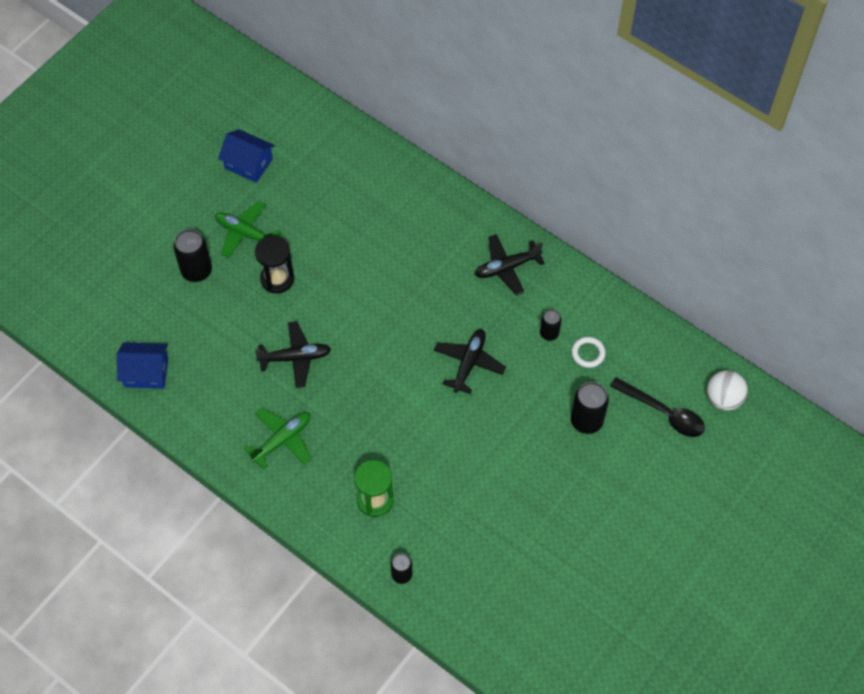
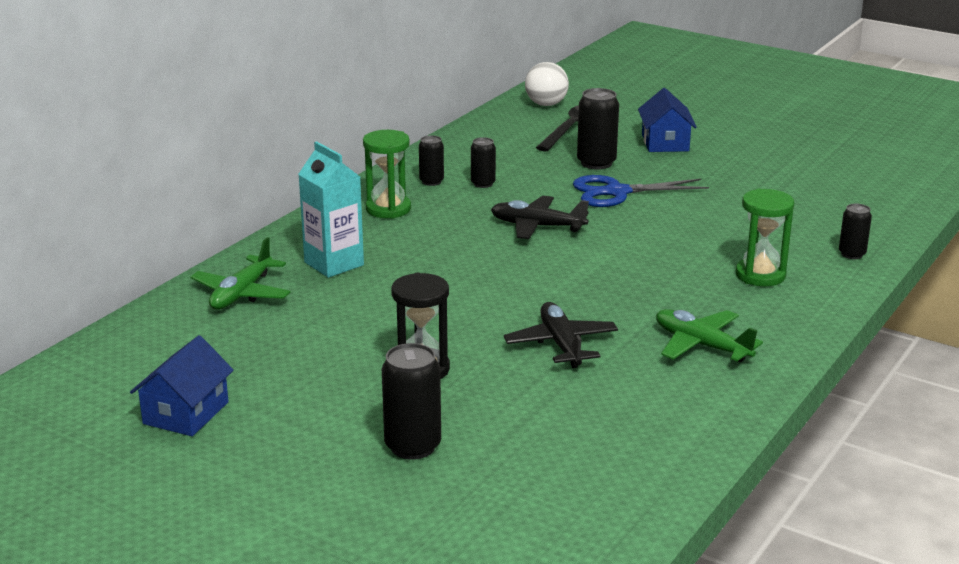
camera: 95 degrees left, 35 degrees down
blue house [117,342,168,389] -> blue house moved to [638,88,697,152]
green plane [215,201,281,258] -> green plane moved to [190,237,291,310]
black plane [475,234,545,295] -> green hourglass [363,130,411,219]
white ring [571,337,606,368] -> none
none -> turquoise carton [298,141,364,278]
none -> black can [419,135,444,186]
none -> blue scissors [573,175,709,207]

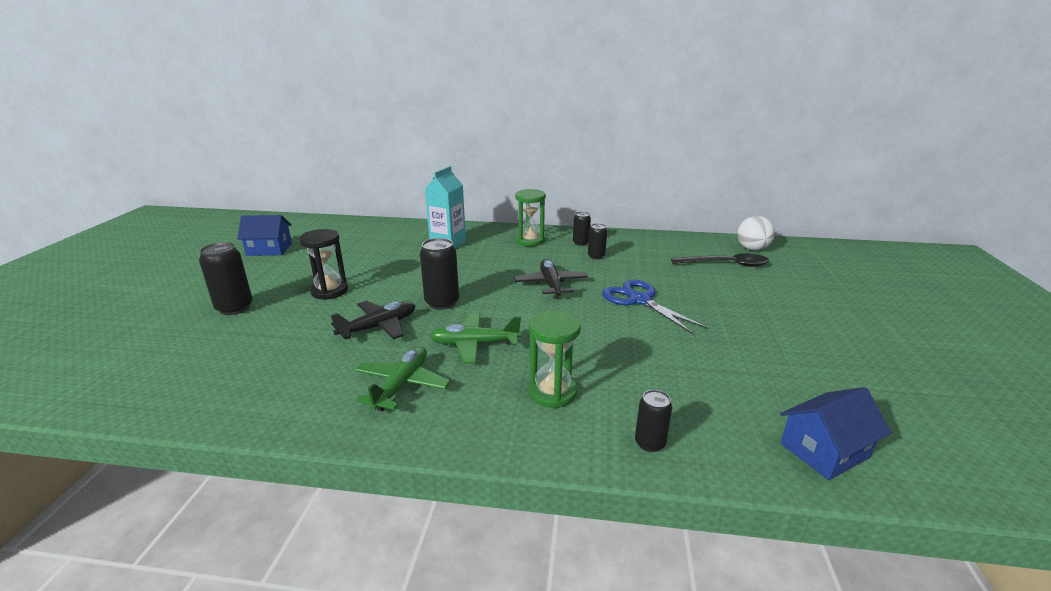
camera: 65 degrees right, 0 degrees up
green plane [190,237,291,310] -> green plane moved to [430,313,521,363]
black can [577,88,619,170] -> black can moved to [420,238,459,310]
blue house [638,88,697,152] -> blue house moved to [780,387,891,480]

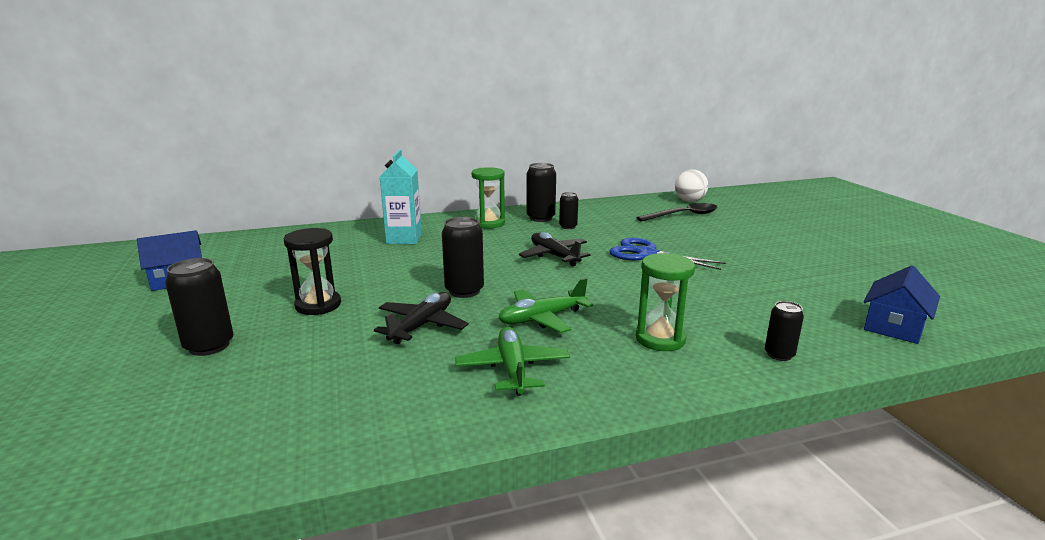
camera: 25 degrees left, 5 degrees down
black can [573,212,591,246] -> black can [527,163,556,222], size x1.65

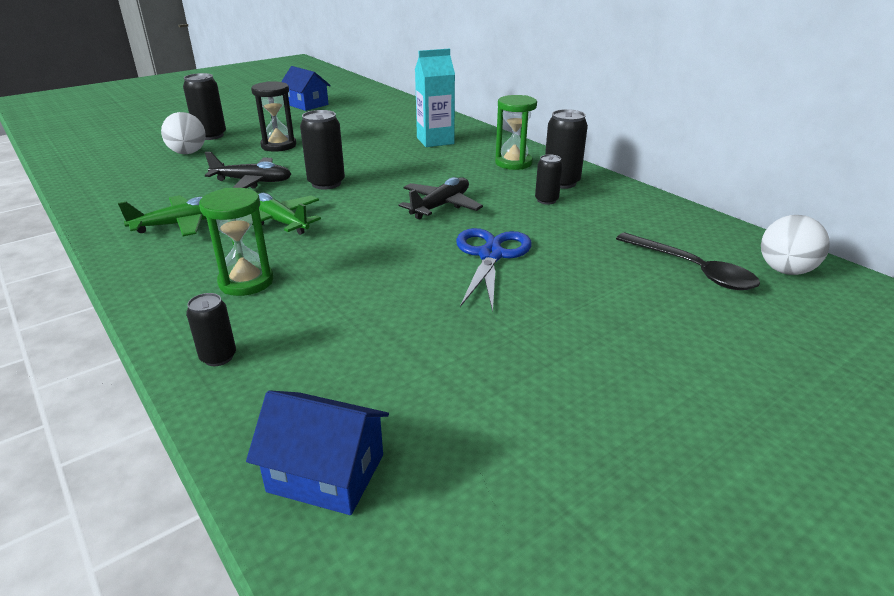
camera: 70 degrees right, 10 degrees up
none -> white ball [161,112,206,154]

